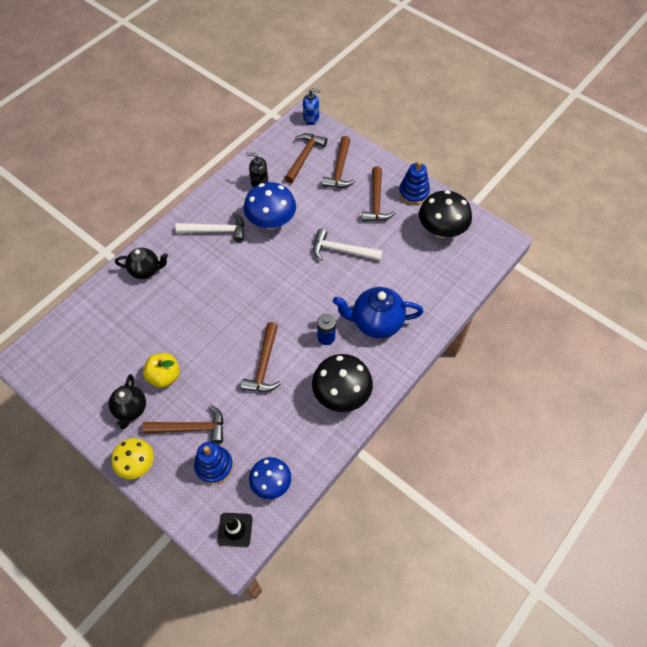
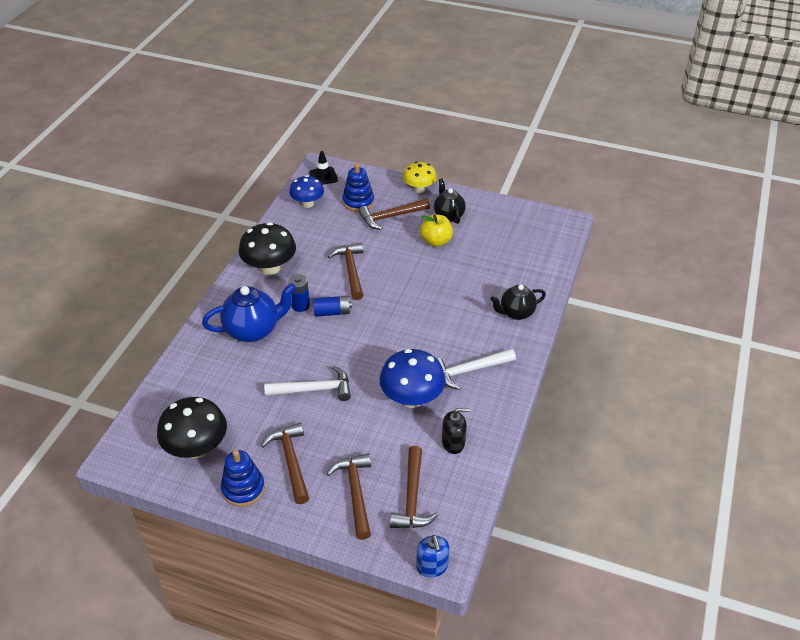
camera: 160 degrees right, 15 degrees down
blue soap dispenser [303,89,321,125] -> blue soap dispenser turned 90 degrees counterclockwise [416,535,449,578]
none -> blue battery [313,296,352,317]

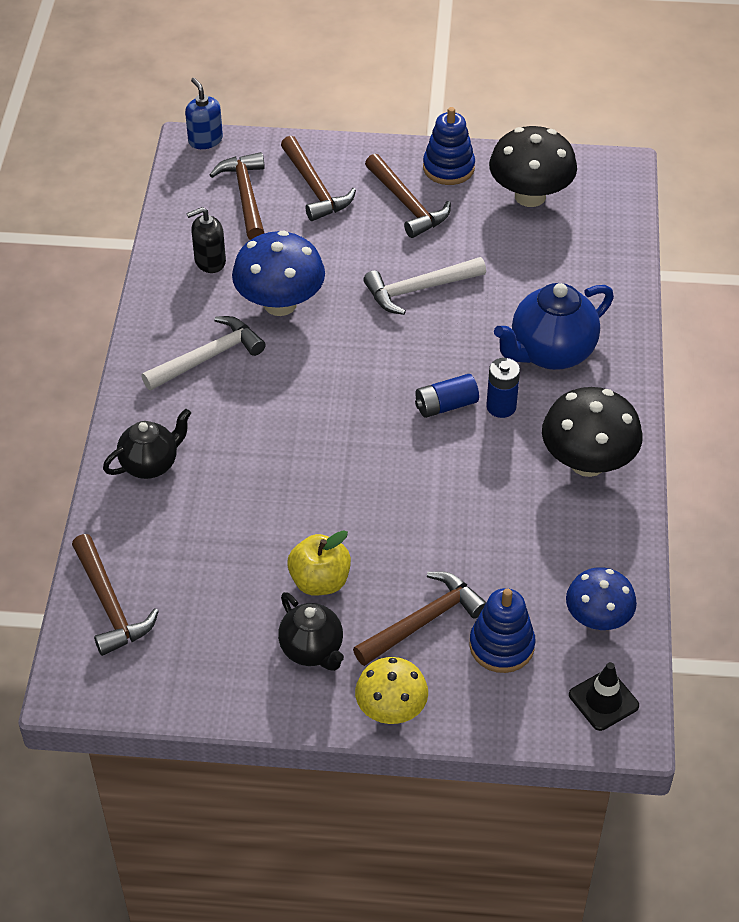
camera: 165 degrees right, 5 degrees up
brown hammer [328,242,363,300] -> brown hammer moved to [72,534,159,656]

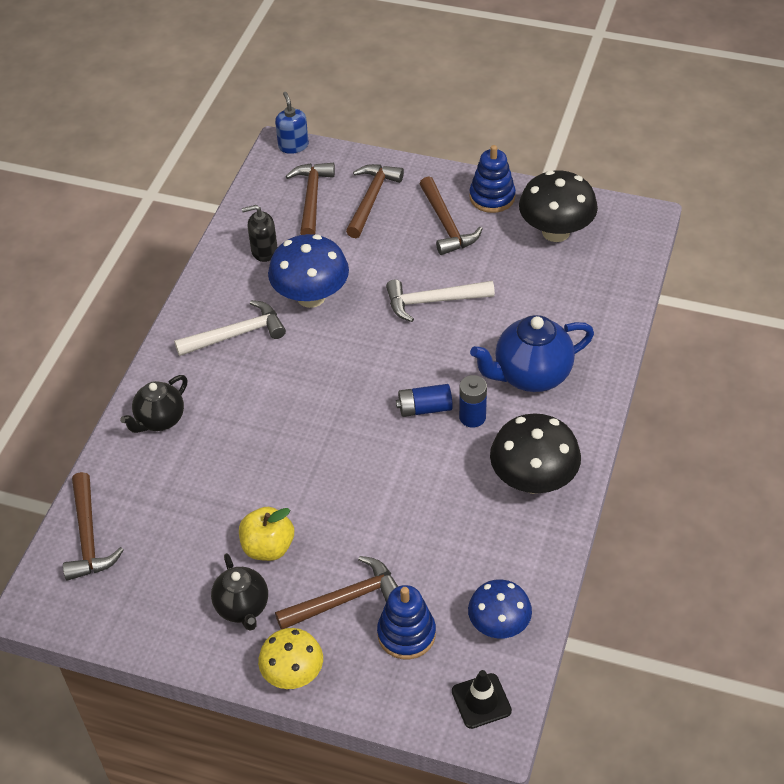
camera: 15 degrees right, 0 degrees up
black teapot [103,409,191,479] -> black teapot turned 150 degrees clockwise [120,375,187,433]
brown hammer [281,136,356,221] -> brown hammer turned 150 degrees counterclockwise [346,164,404,238]

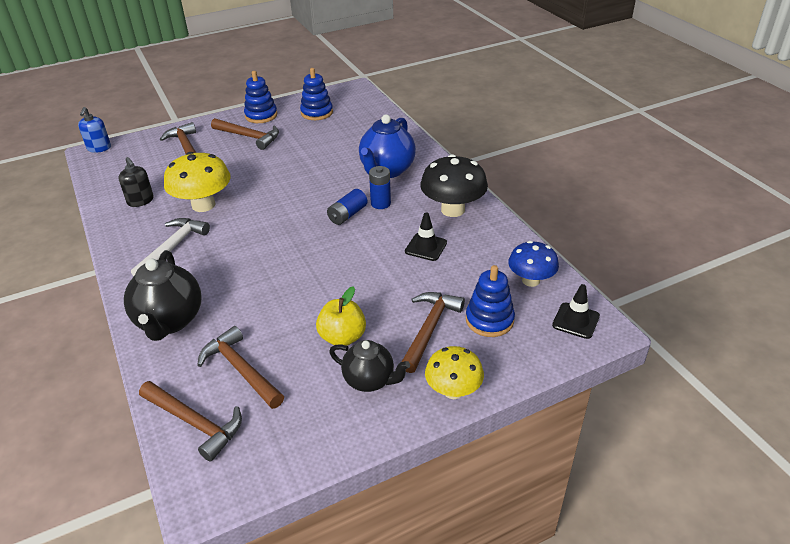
camera: 45 degrees left, 10 degrees down
black teapot [120,375,187,433] -> black teapot [124,250,201,341], size x1.55
black soap dispenser [242,205,278,262] -> black soap dispenser turned 75 degrees counterclockwise [119,157,154,207]
blue mushroom [268,234,349,308] -> yellow mushroom [164,152,231,212]
blue soap dispenser [275,92,309,154] -> blue soap dispenser turned 120 degrees counterclockwise [78,107,111,153]
brown hammer [285,163,335,235] -> brown hammer moved to [197,326,284,409]
white hammer [386,279,495,322] -> none
black mushroom [519,170,598,242] -> blue stacking toy [300,68,333,120]
none -> black traffic cone [405,213,447,261]

